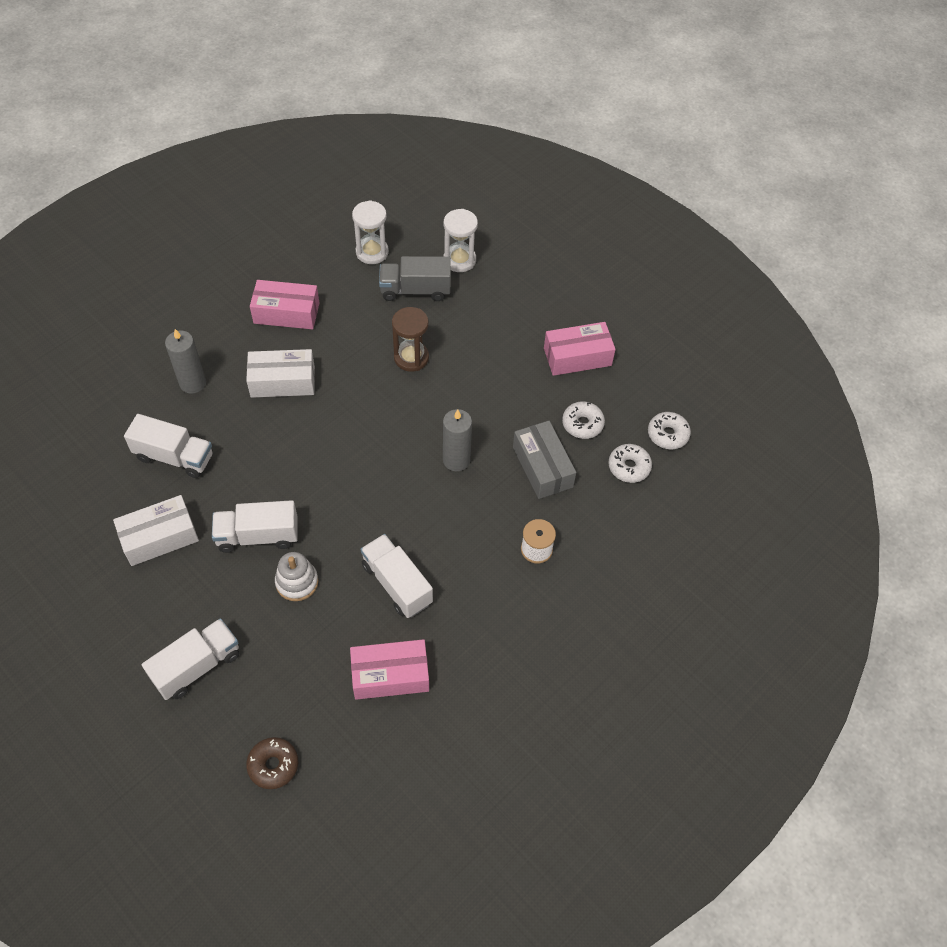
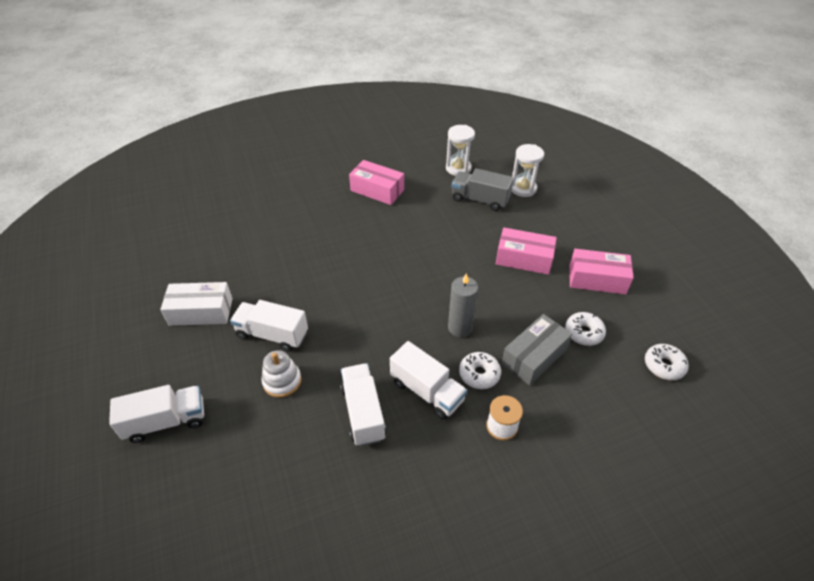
camera: 25 degrees right, 10 degrees down
white truck [124,414,213,478] -> white truck moved to [390,341,467,420]
grey candle [165,329,206,394] -> none
white box [246,349,315,398] -> none
brown donut [246,737,298,789] -> none
pink box [350,639,429,700] -> pink box moved to [496,228,557,275]
brown hourglass [392,307,429,372] -> none
grey box [513,421,576,499] -> grey box turned 45 degrees clockwise [501,314,572,385]
white donut [608,444,652,483] -> white donut moved to [459,352,501,389]

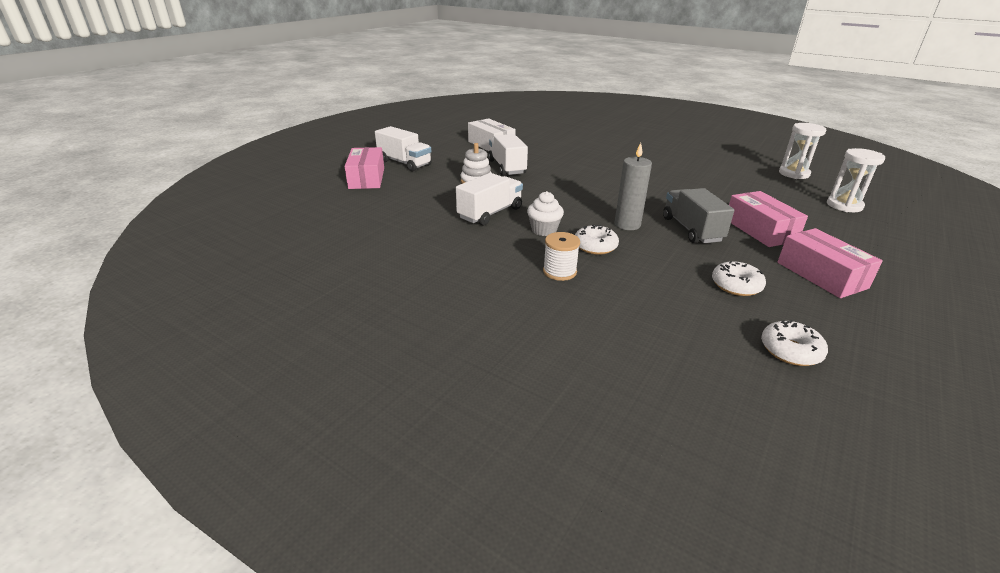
camera: 55 degrees right, 15 degrees down
pink box [349,160,404,205] -> pink box moved to [344,147,384,189]
white truck [390,341,467,420] -> white cupcake [527,191,564,236]
grey truck [451,168,514,211] -> grey truck moved to [663,188,734,243]
grey box [501,314,572,385] -> none

